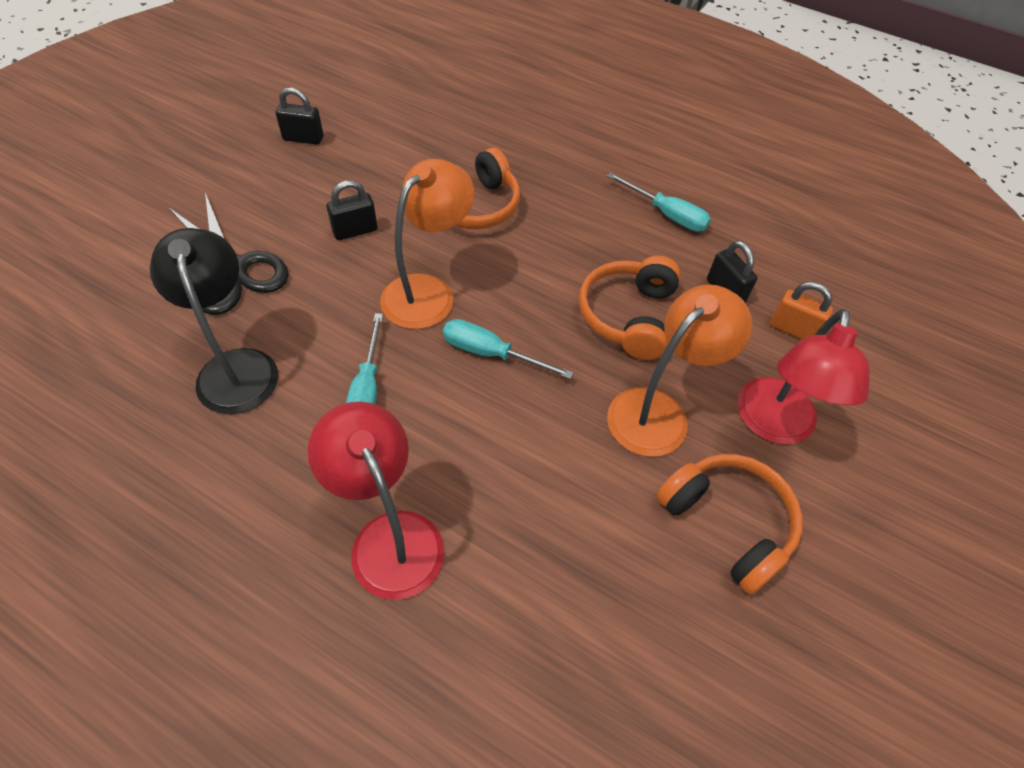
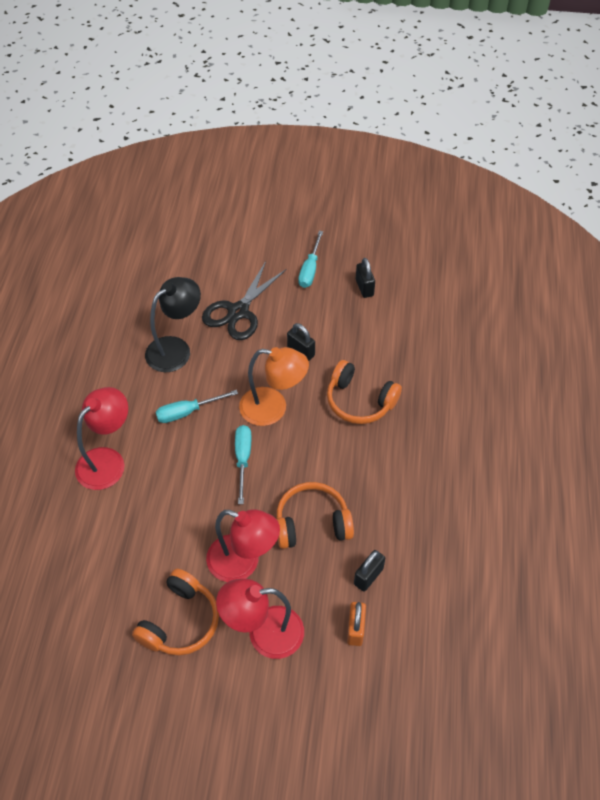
camera: 70 degrees right, 0 degrees up
turquoise screwdriver [607,172,711,232] -> turquoise screwdriver moved to [298,231,323,288]
orange lamp [607,284,753,457] -> red lamp [206,509,280,582]

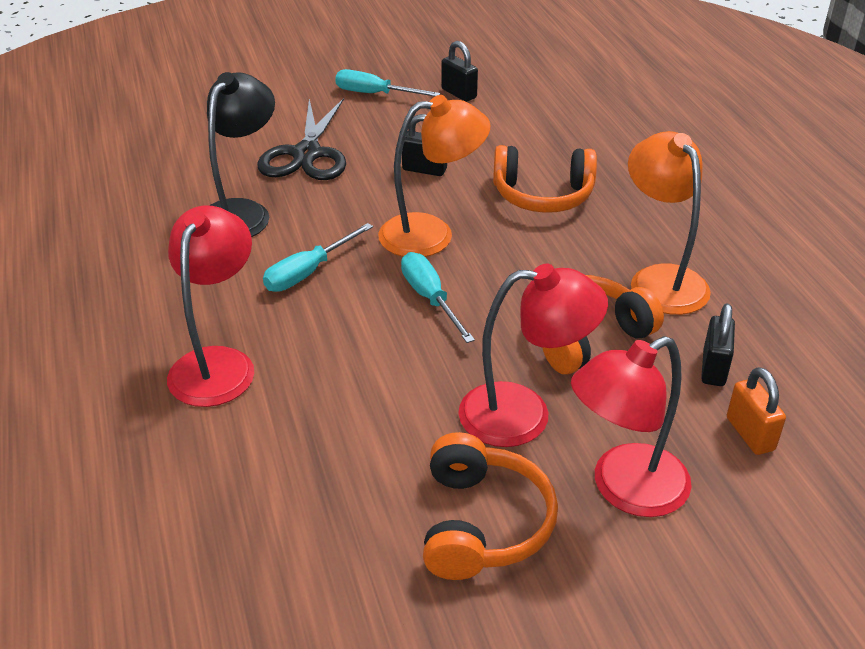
camera: 25 degrees left, 15 degrees down
turquoise screwdriver [298,231,323,288] -> turquoise screwdriver turned 120 degrees clockwise [335,69,440,96]
none -> orange lamp [628,131,711,315]

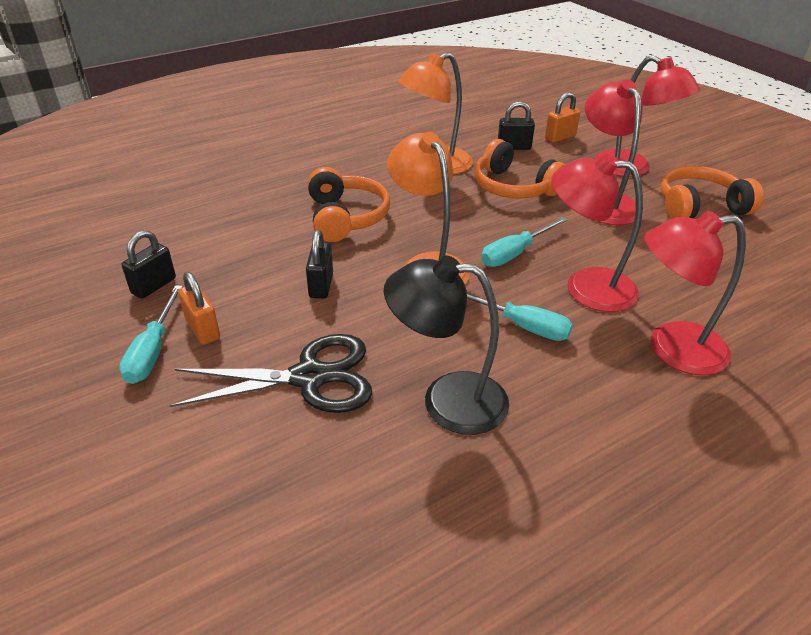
camera: 105 degrees left, 0 degrees up
none -> orange padlock [178,272,220,345]
none -> red lamp [551,154,643,312]

